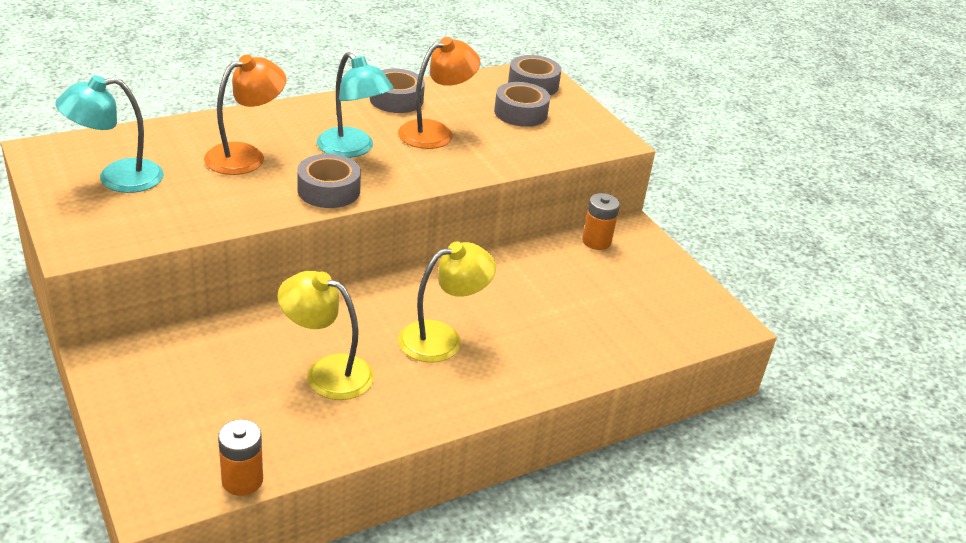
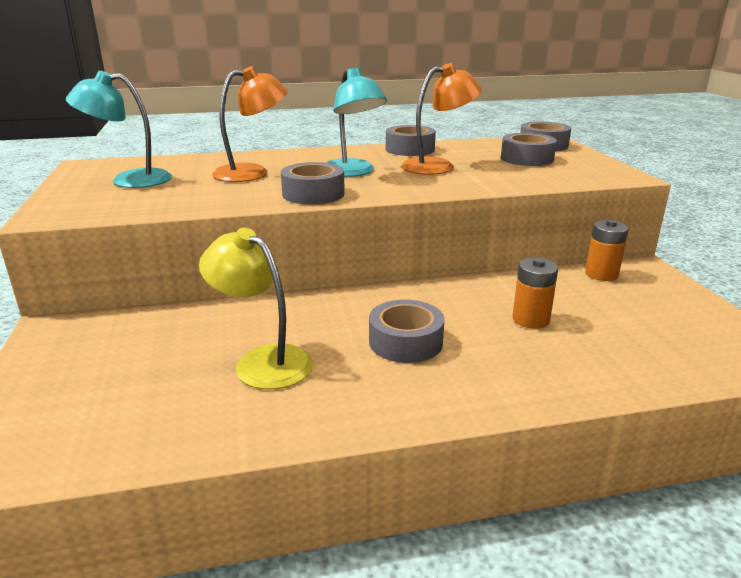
camera: 20 degrees right, 10 degrees down
orange battery [218,419,263,496] -> orange battery moved to [513,258,558,329]
yellow lamp [398,242,496,362] -> grey tape [369,300,445,363]

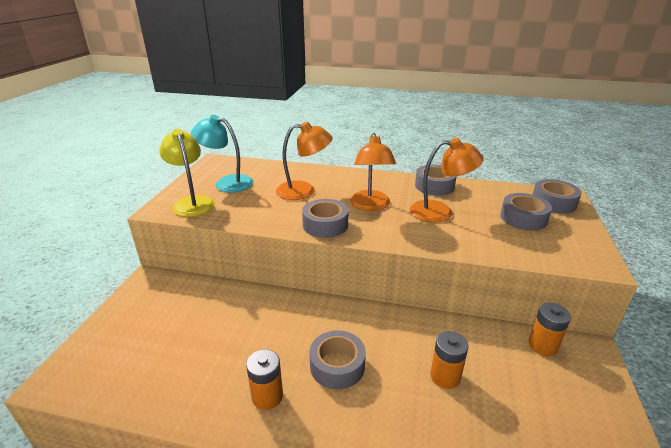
camera: 25 degrees right, 5 degrees up
yellow lamp [199,228,313,389] -> yellow lamp moved to [159,129,215,217]
turquoise lamp [326,68,387,177] -> orange lamp [350,133,396,211]
none -> orange battery [246,349,283,410]

